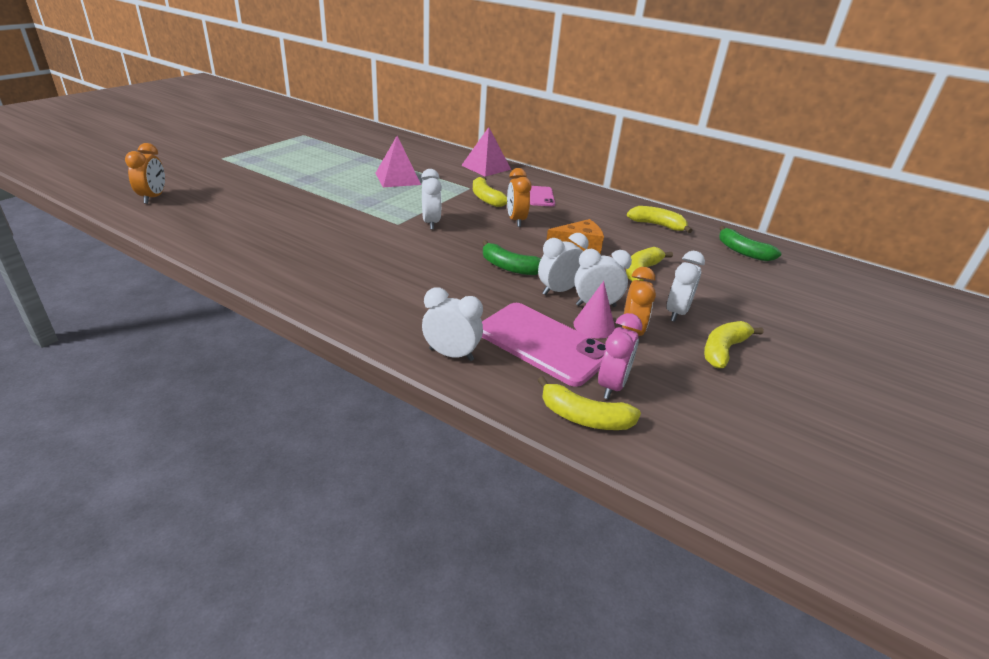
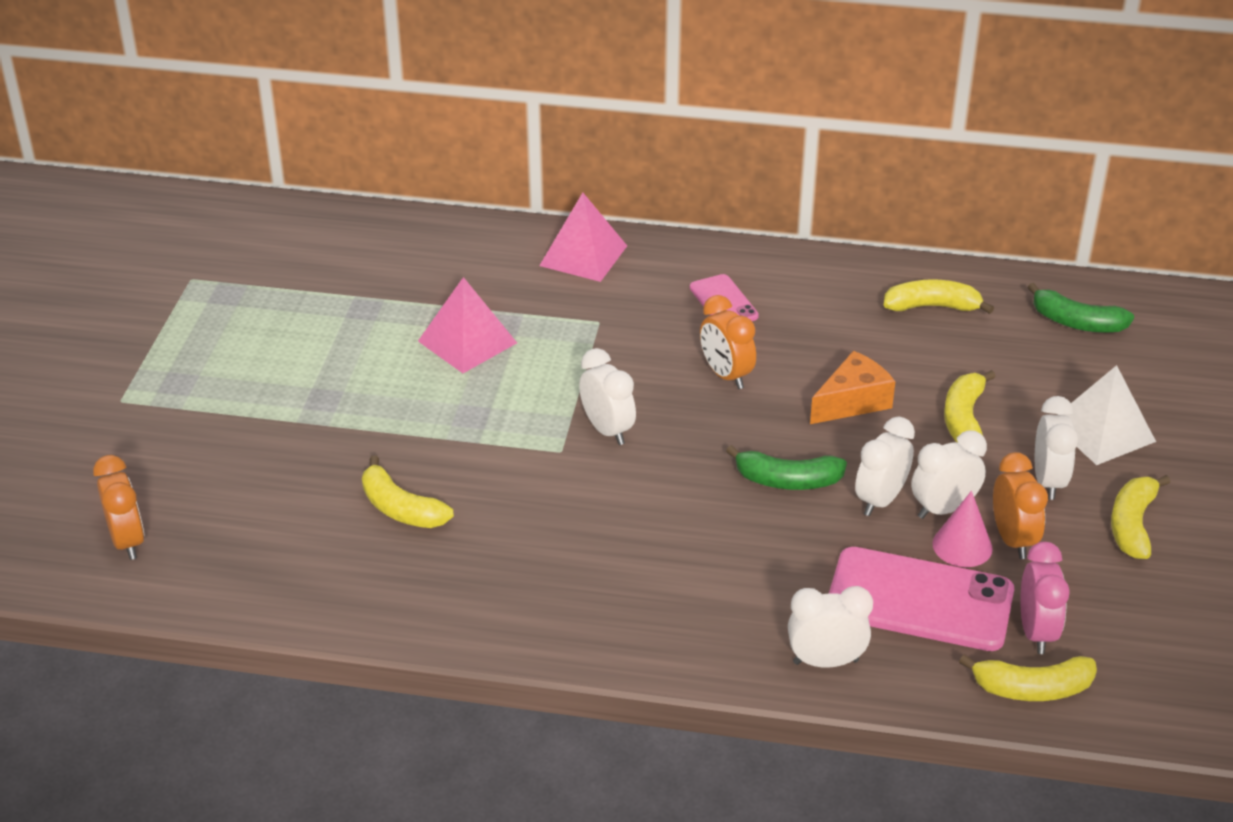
camera: 20 degrees left, 5 degrees up
yellow banana [473,177,507,207] -> yellow banana moved to [362,456,454,528]
none -> white pyramid [1057,365,1156,465]

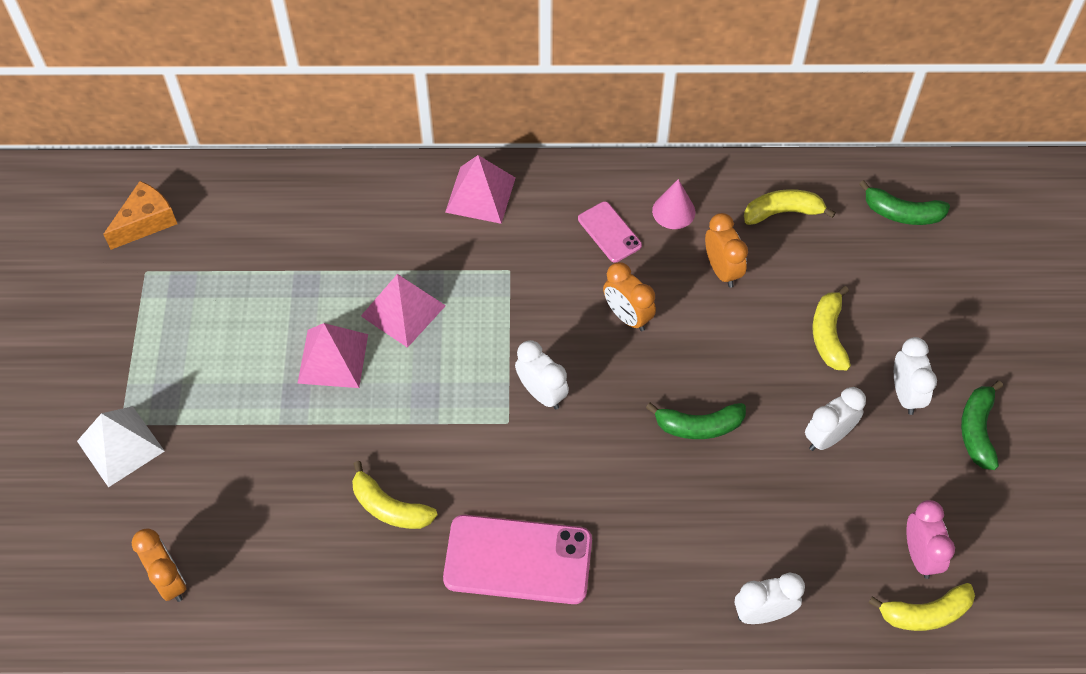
camera: 10 degrees left, 20 degrees up
orange cheese [810,351,895,424] -> orange cheese moved to [103,181,177,250]
pink phone [829,547,1014,651] -> pink phone moved to [443,515,592,604]
white clock [855,417,915,516] -> none
pink cone [932,491,993,567] -> pink cone moved to [652,179,695,229]
orange clock [993,452,1048,559] -> orange clock moved to [705,213,748,288]
white pyramid [1057,365,1156,465] -> white pyramid moved to [77,406,165,487]
yellow banana [1111,475,1170,559] -> green banana [961,381,1003,470]
none -> pink pyramid [297,323,368,388]

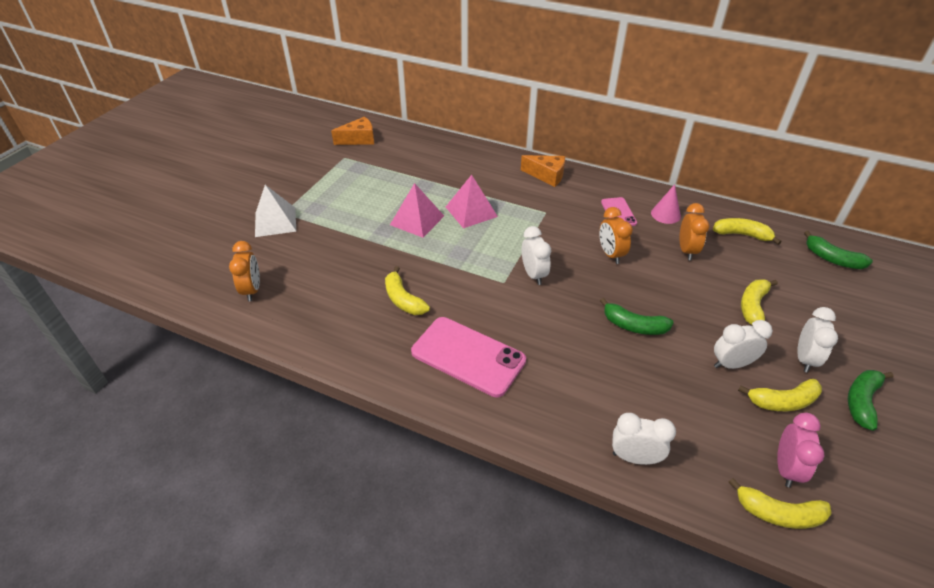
camera: 25 degrees right, 15 degrees down
pink pyramid [445,155,515,224] -> orange cheese [521,155,565,187]
none -> yellow banana [738,379,822,411]

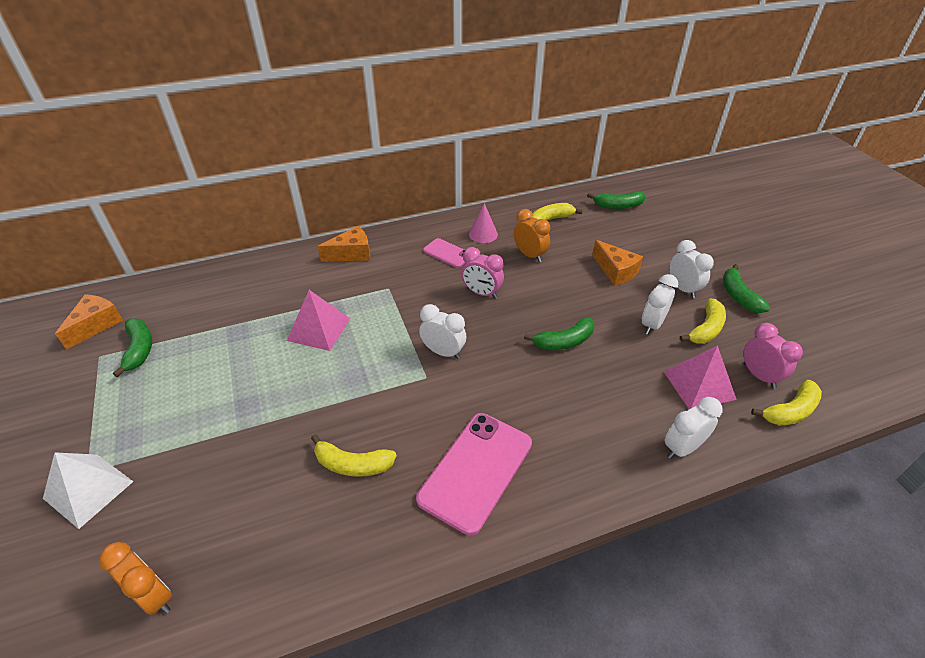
camera: 45 degrees left, 0 degrees up
pink pyramid [390,183,444,238] -> pink pyramid moved to [664,345,737,409]
pink phone [411,317,526,397] -> pink phone turned 45 degrees counterclockwise [416,413,532,535]
orange clock [599,207,633,264] -> pink clock [461,247,504,299]
yellow banana [741,279,778,325] -> orange cheese [592,240,643,286]
none -> green banana [113,318,152,377]

